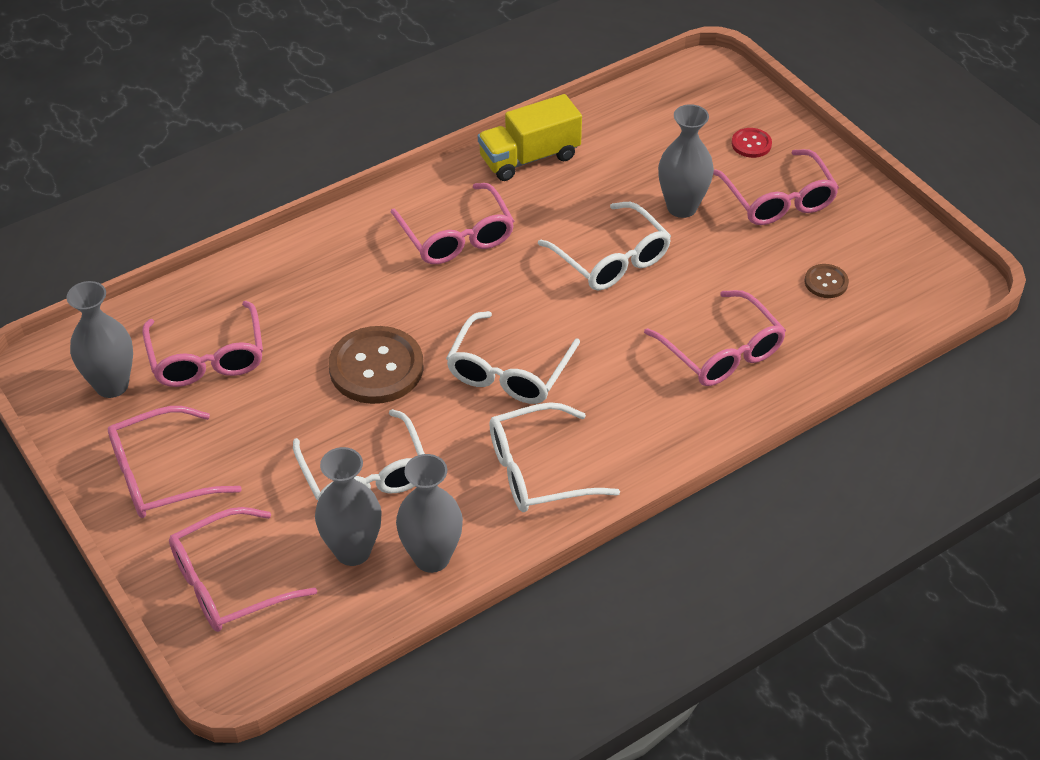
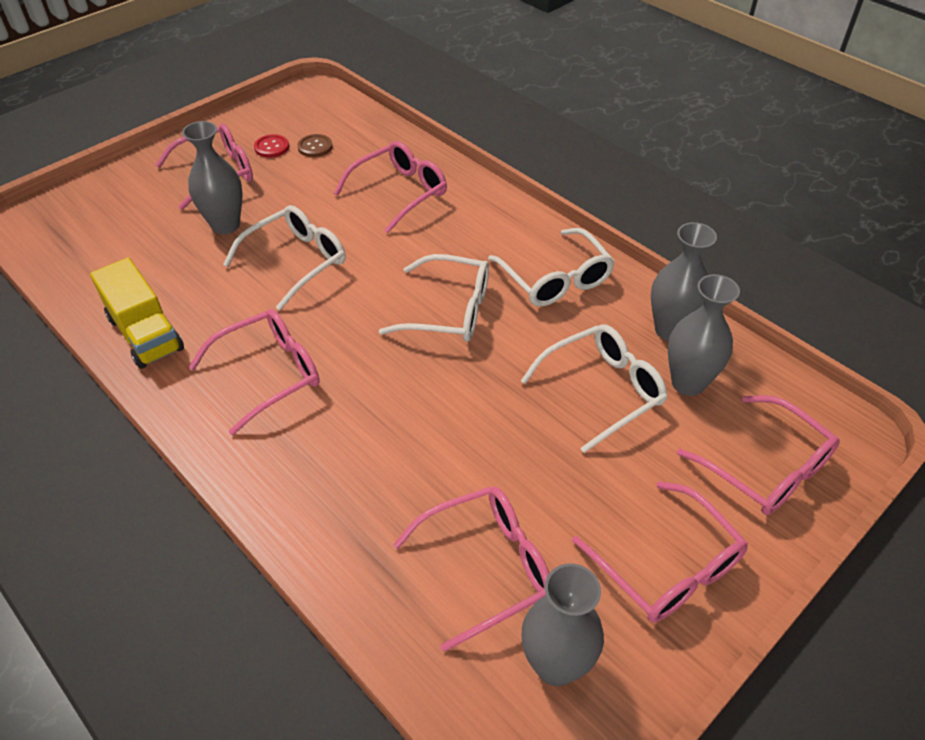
camera: 100 degrees left, 0 degrees up
brown button [329,326,423,404] -> none
red button [732,128,772,158] -> red button moved to [254,134,289,158]

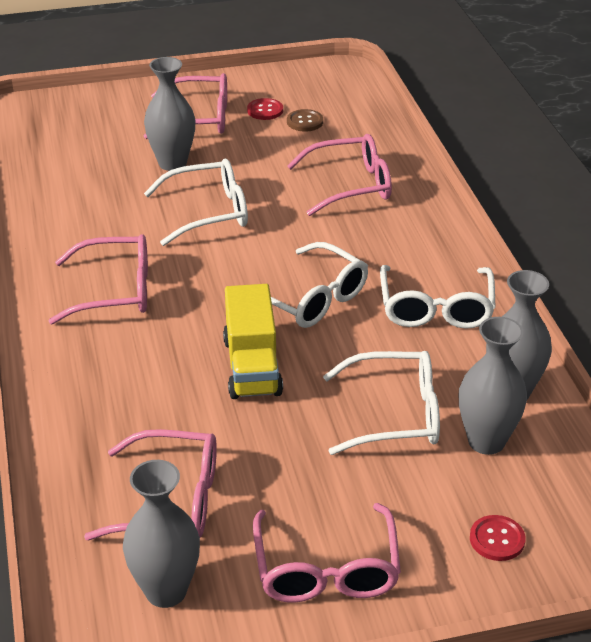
camera: 30 degrees right, 10 degrees down
yellow truck [90,257,184,369] -> yellow truck moved to [223,284,283,399]
pink glasses [677,395,840,515] -> red button [470,515,526,561]

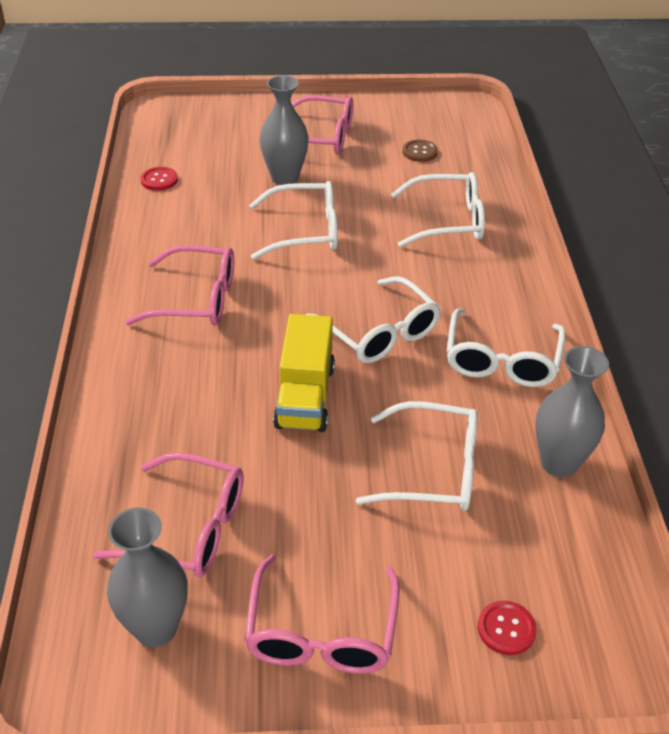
camera: 10 degrees right, 5 degrees up
red button [247,98,283,120] -> red button moved to [141,167,178,191]
pink glasses [287,134,392,216] -> white glasses [391,172,485,247]
grey vase [459,317,527,455] -> none

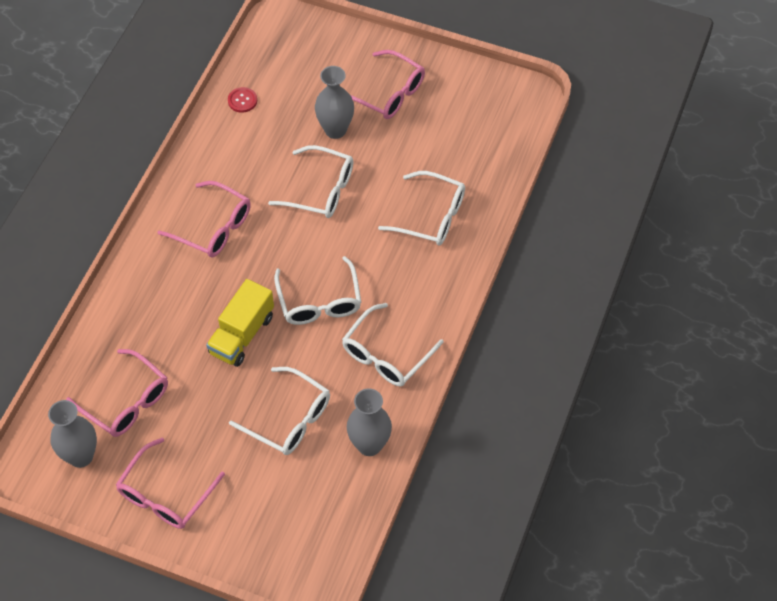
camera: 25 degrees right, 15 degrees up
brown button [402,139,438,162] -> none
red button [478,601,536,655] -> none

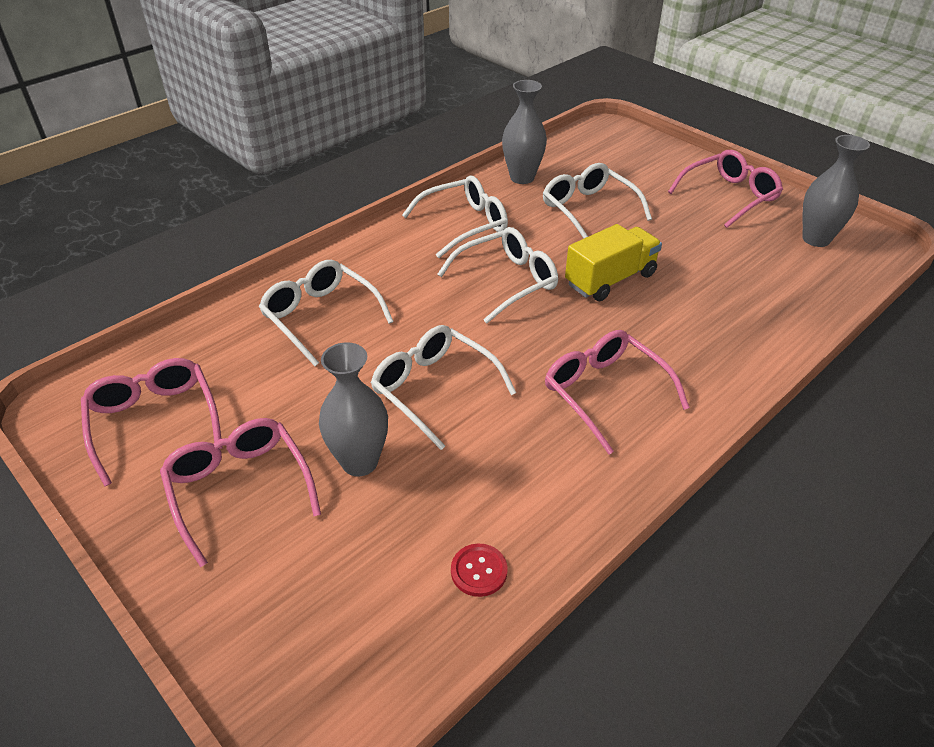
camera: 155 degrees left, 15 degrees down
pink glasses [66,349,168,437] -> pink glasses moved to [81,358,223,486]
white glasses [274,256,361,325] -> white glasses turned 45 degrees clockwise [437,227,558,323]

